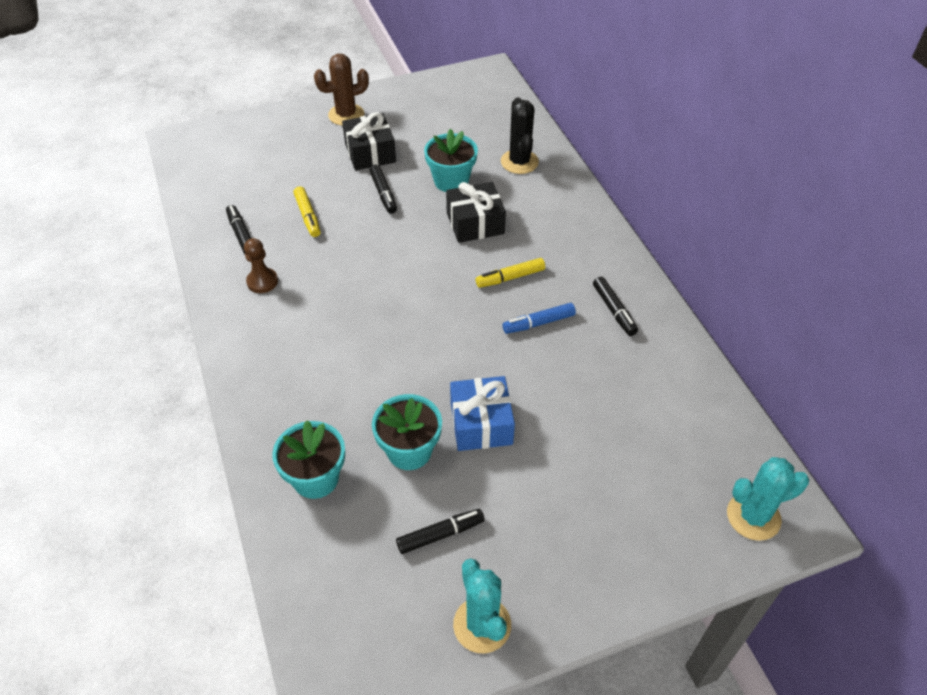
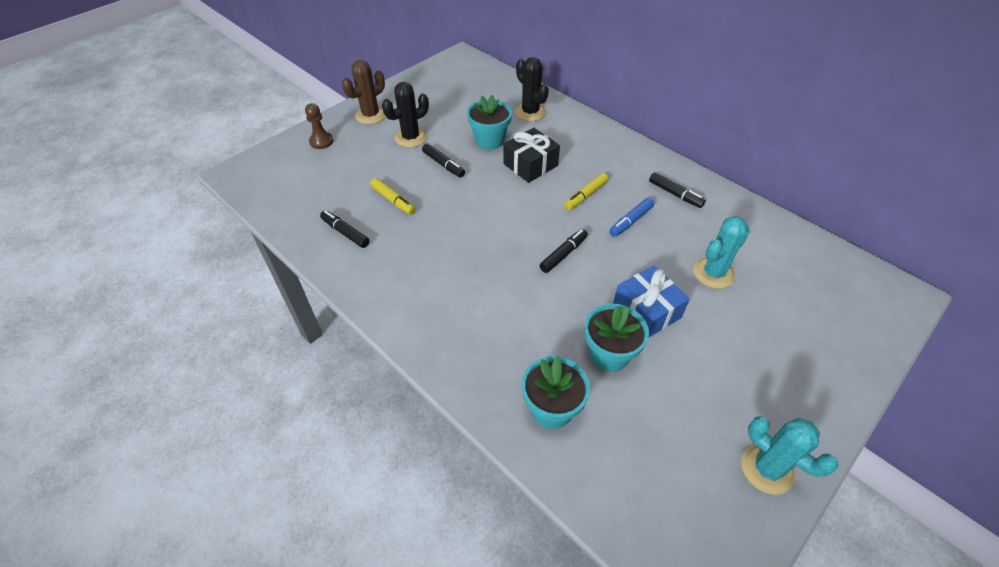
camera: 25 degrees left, 0 degrees up
brown pawn [244,238,278,293] -> brown pawn moved to [305,103,334,149]
black gift [342,112,396,170] -> black cactus [382,82,429,148]
black marker [396,509,485,554] -> black marker moved to [539,229,588,273]
turquoise cactus [727,457,809,541] -> turquoise cactus moved to [694,216,750,289]

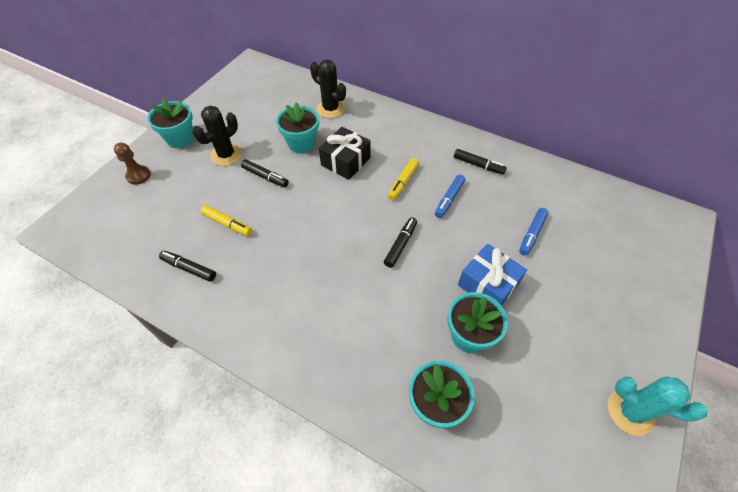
camera: 15 degrees left, 5 degrees up
brown cactus [342,60,385,124] -> turquoise flower pot [147,98,194,148]
turquoise cactus [694,216,750,289] -> blue marker [519,208,549,255]

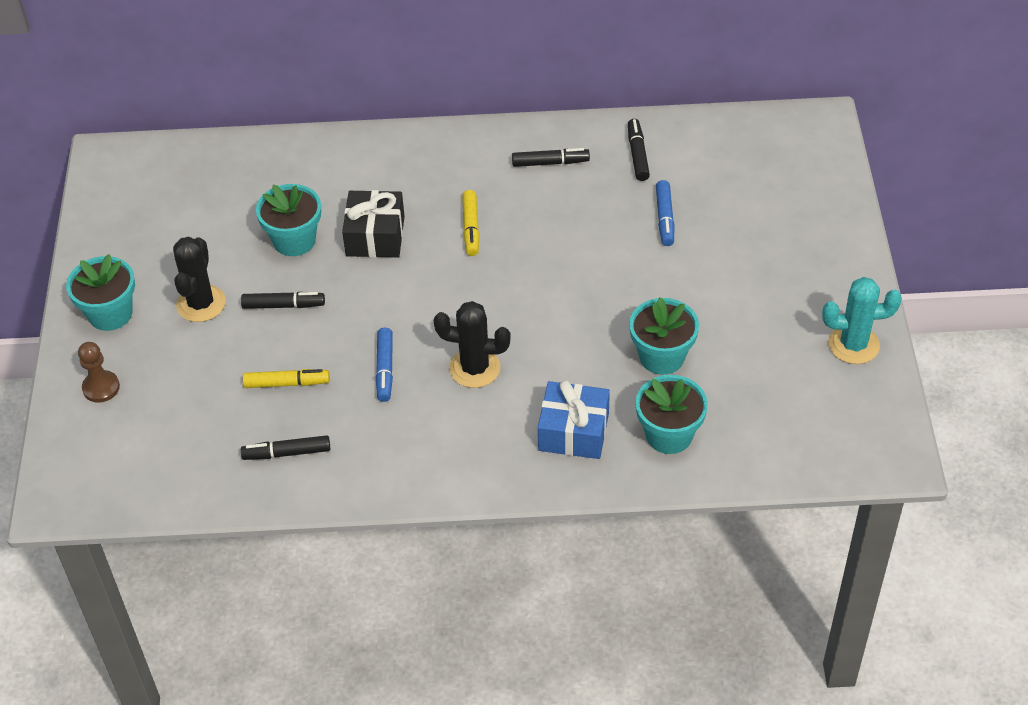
camera: 30 degrees left, 5 degrees down
black cactus [310,59,346,118] -> black cactus moved to [434,301,511,388]
black marker [384,217,417,268] -> black marker moved to [628,119,650,181]
blue marker [435,174,465,218] -> blue marker moved to [376,328,393,402]
blue gift [458,244,527,306] -> blue gift moved to [538,380,610,459]

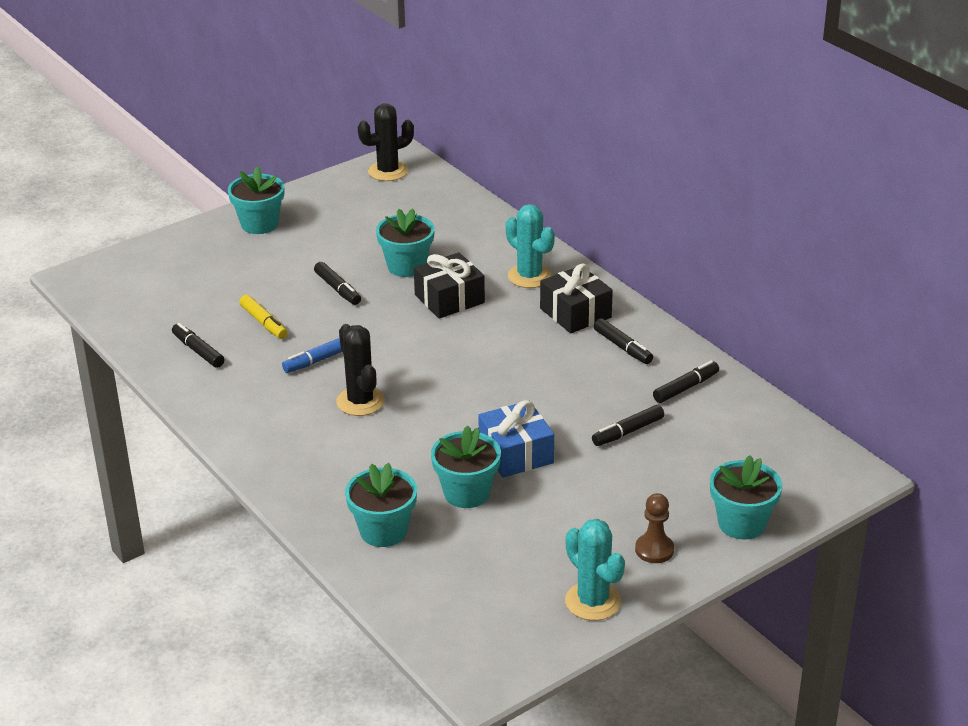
camera: 55 degrees right, 15 degrees down
brown pawn [78,342,120,403] -> brown pawn moved to [635,493,674,563]
black cactus [173,237,226,322] -> black cactus moved to [358,103,414,181]
yellow marker [462,190,480,256] -> none
blue gift [538,380,610,459] -> blue gift moved to [478,400,554,478]
blue marker [656,180,674,246] -> black marker [592,405,664,446]
none -> turquoise cactus [506,204,555,288]
none -> black gift [540,264,613,334]
none -> turquoise flower pot [710,455,782,540]

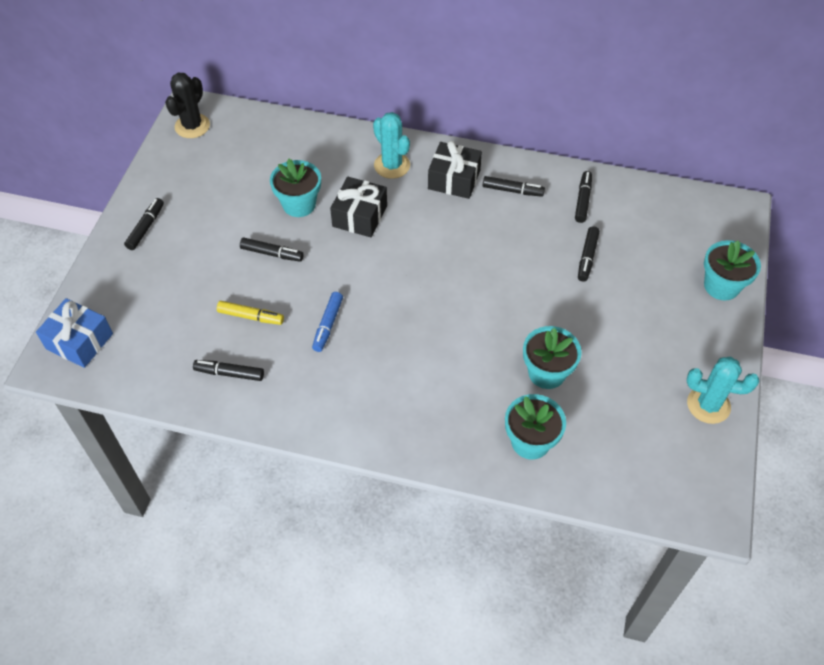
camera: 40 degrees left, 20 degrees up
turquoise flower pot [228,166,284,234] -> black marker [124,198,164,250]
black cactus [336,324,385,416] -> none
blue gift [478,400,554,478] -> blue gift moved to [36,298,113,368]
turquoise cactus [506,204,555,288] -> turquoise cactus turned 45 degrees clockwise [373,112,410,179]
brown pawn [635,493,674,563] -> none

